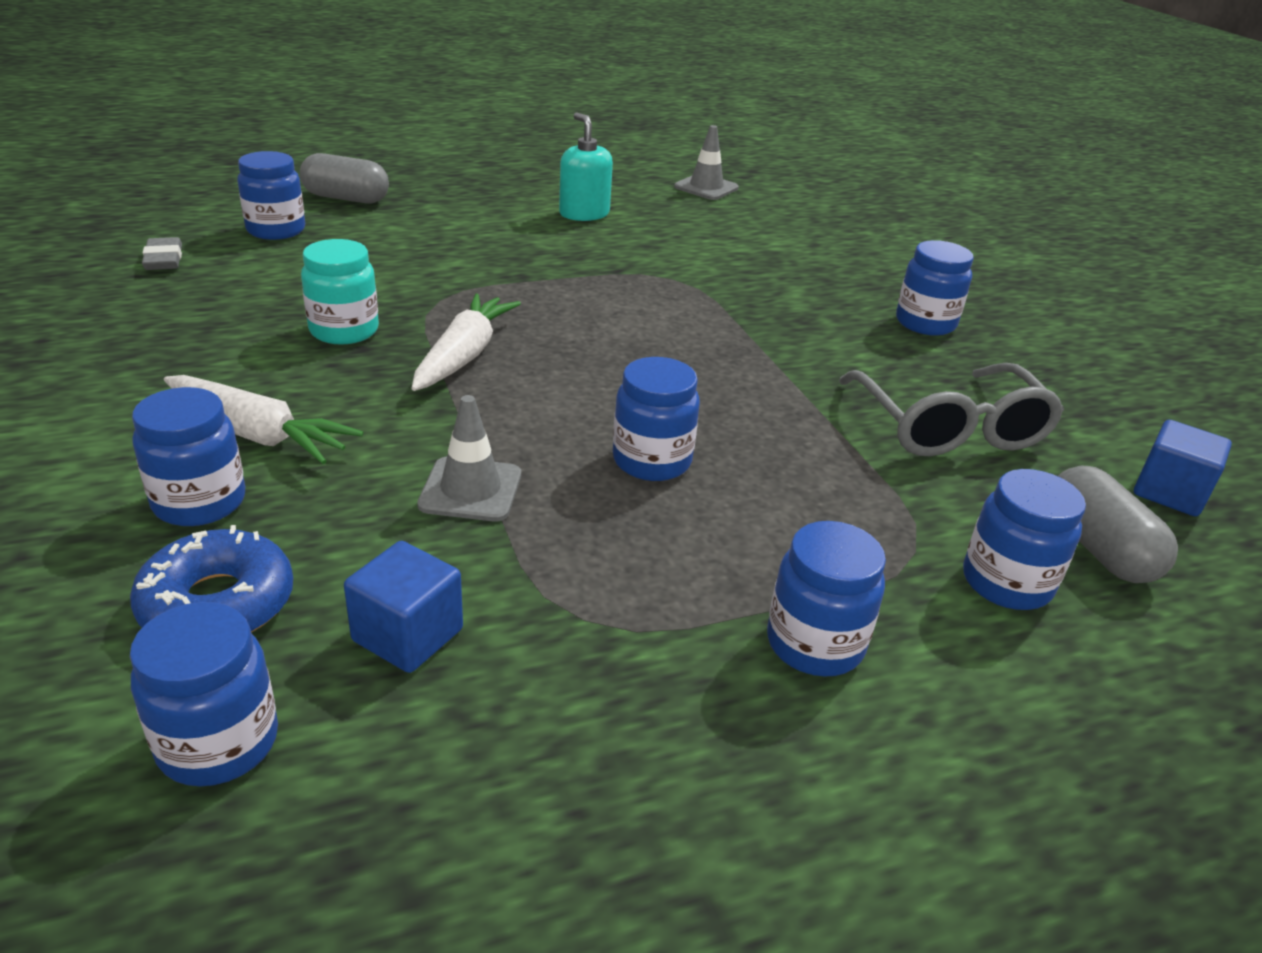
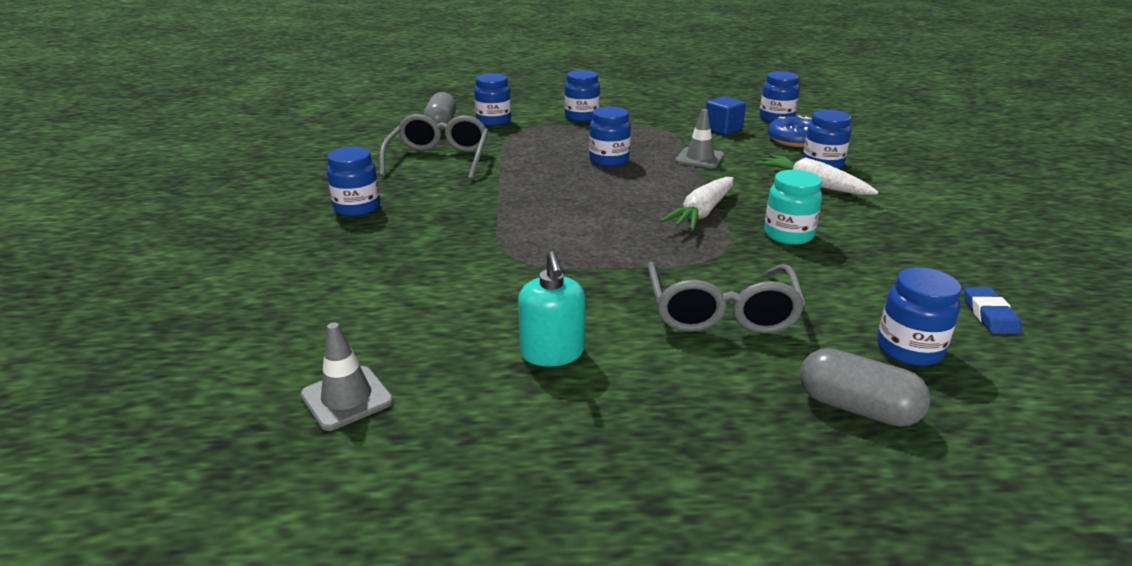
camera: 160 degrees left, 5 degrees down
grey eraser [142,237,182,270] -> blue eraser [964,287,1021,334]
blue cube [1134,420,1232,516] -> none
none -> grey glasses [648,262,806,334]

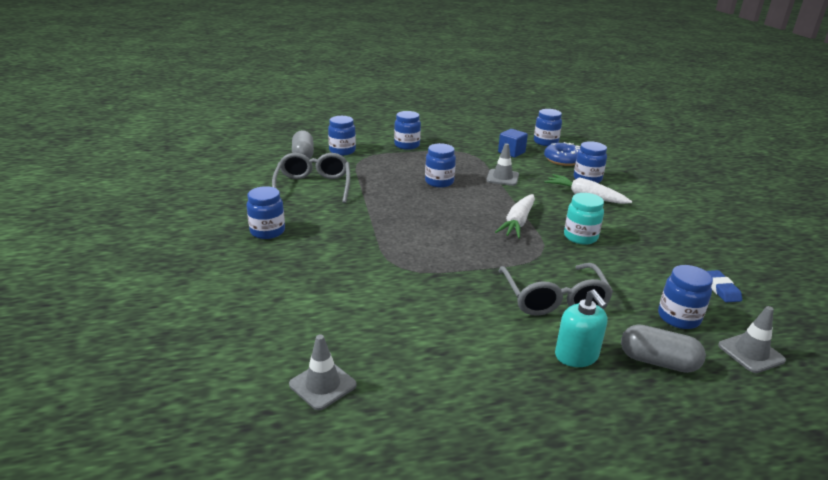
camera: 10 degrees left, 0 degrees up
turquoise soap dispenser [518,251,585,367] -> turquoise soap dispenser moved to [555,289,607,367]
none -> grey traffic cone [718,306,786,373]

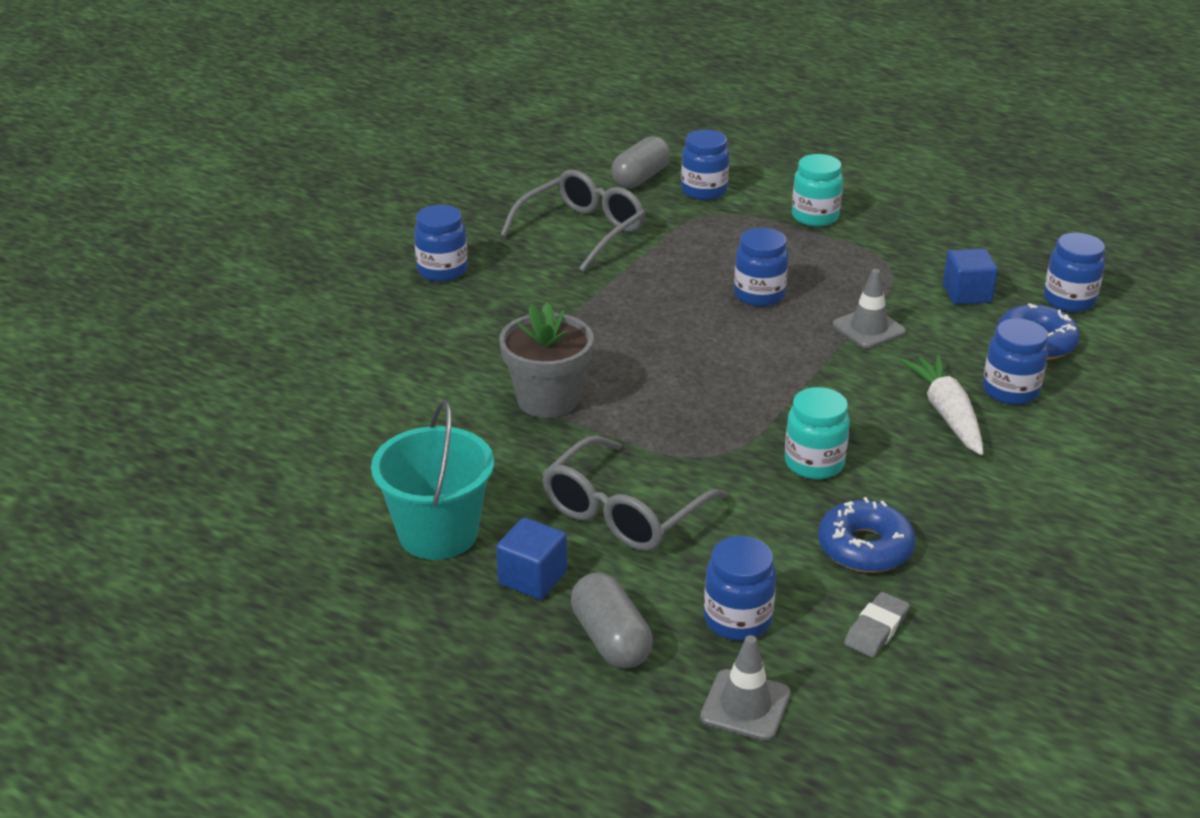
camera: 45 degrees right, 5 degrees up
grey traffic cone [289,334,357,410] -> none
blue jar [394,111,421,150] -> turquoise jar [792,154,843,227]
white carrot [495,194,535,239] -> none
turquoise soap dispenser [555,289,607,367] -> blue cube [496,517,567,600]
blue eraser [707,270,742,303] -> grey eraser [844,592,910,657]
none -> turquoise bucket [371,400,494,560]
none -> grey flower pot [499,302,594,418]
none -> blue donut [818,497,916,573]

